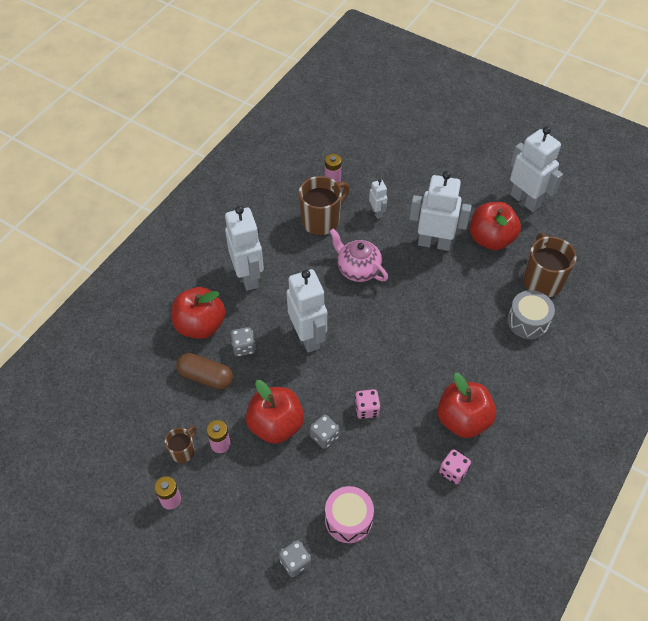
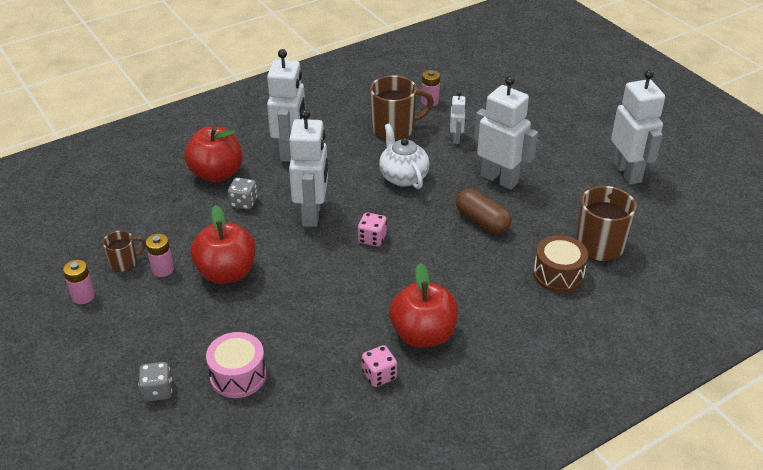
camera: 25 degrees right, 15 degrees down
brown capsule [176,353,233,390] -> brown capsule moved to [456,189,512,234]
grey dice [310,415,339,449] -> none
pink teapot [329,228,388,282] -> white teapot [379,123,430,189]
pink dice [354,389,380,419] -> pink dice moved to [358,212,387,247]
red apple [470,202,521,250] -> none
grey drum [507,290,555,339] -> brown drum [533,235,588,293]

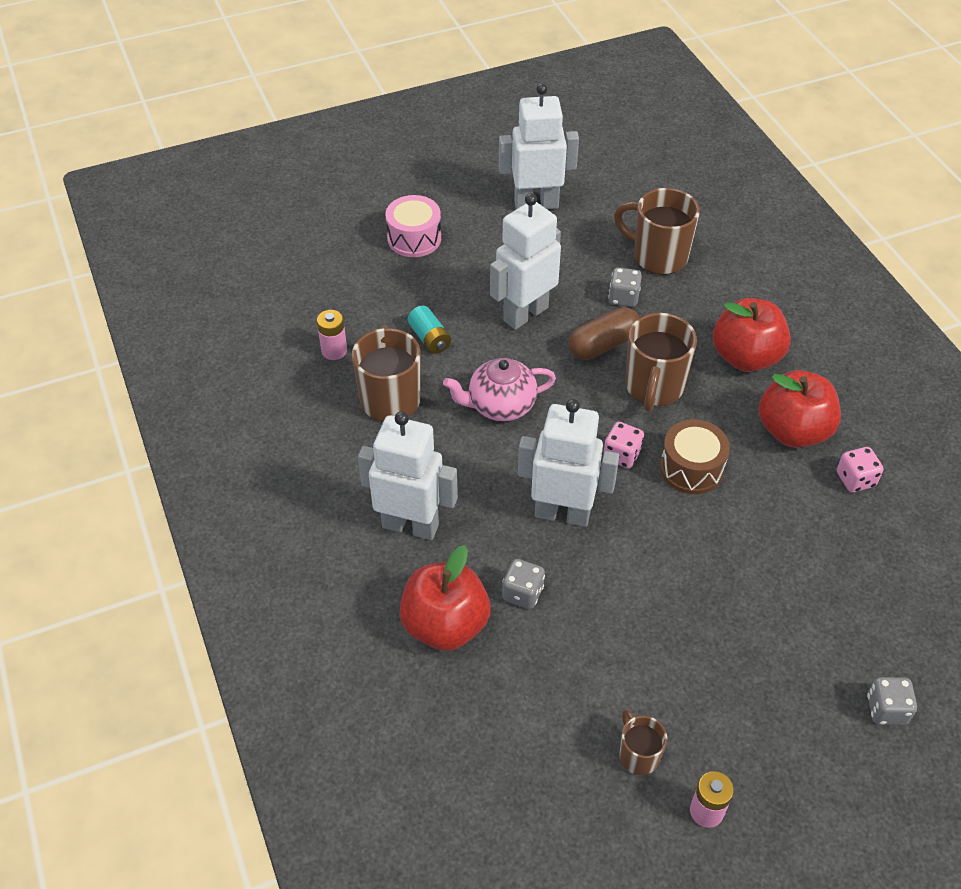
camera: 80 degrees left, 10 degrees up
pink battery [146,234,174,277] -> none
red apple [191,205,256,284] -> red apple moved to [713,298,791,372]
pink drum [206,332,266,398] -> pink drum moved to [386,195,441,257]
white teapot [379,123,430,189] -> pink teapot [443,358,556,421]
white robot [450,91,466,144] -> turquoise battery [408,306,451,354]
brown drum [533,235,588,293] -> brown drum moved to [660,419,730,494]
none -> grey dice [609,268,642,307]
none -> brown mug [625,313,697,412]

